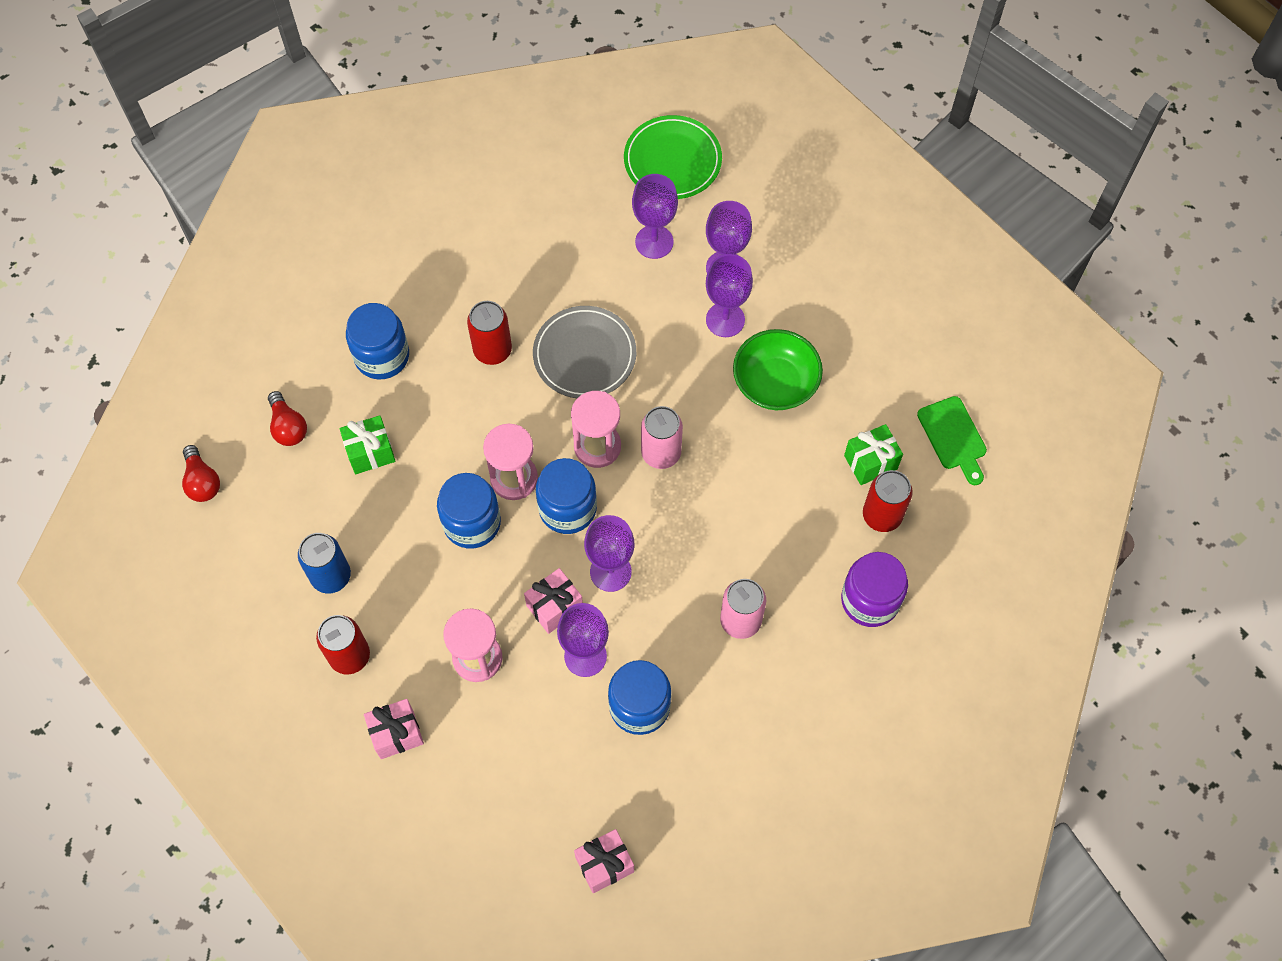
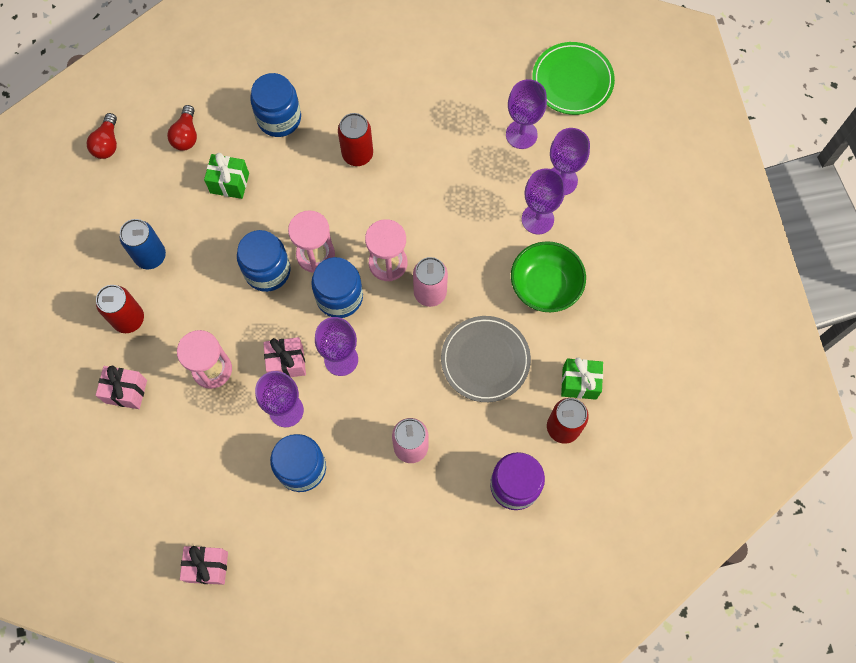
camera: 30 degrees right, 5 degrees up
grey plate [533,306,636,398] -> grey plate moved to [441,316,531,402]
green cutting board [917,396,987,485] -> none

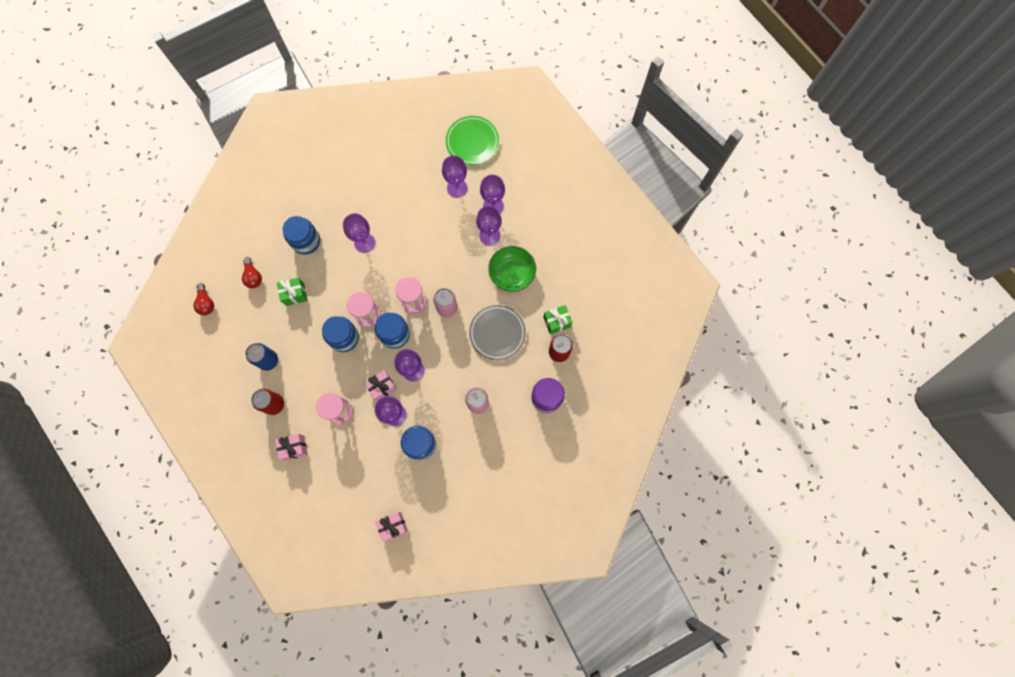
camera: 25 degrees left, 5 degrees up
red can [338,113,373,166] -> purple goblet [343,213,375,253]

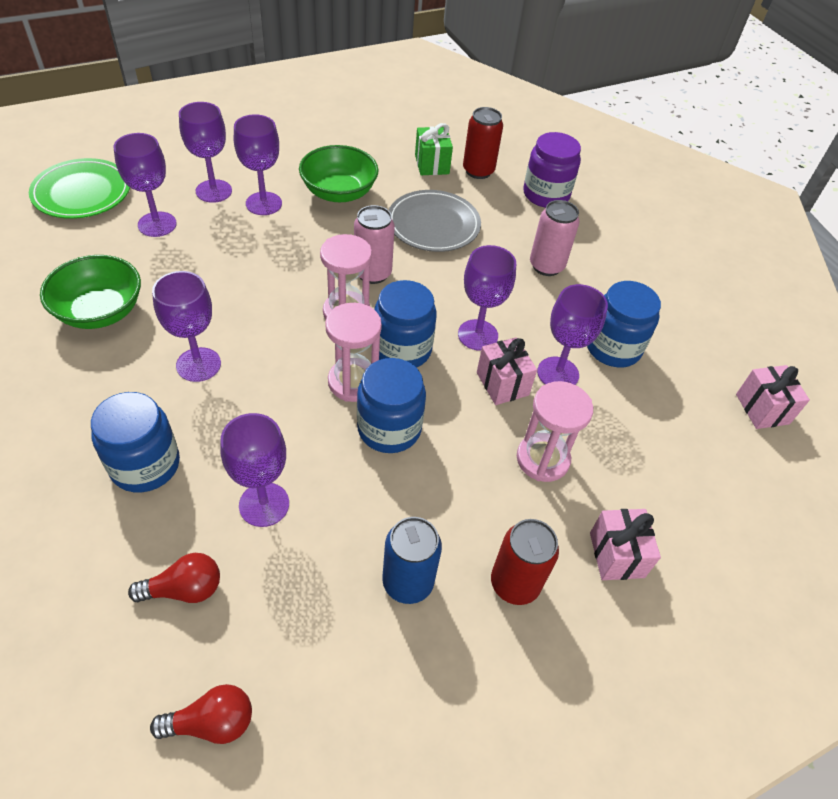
camera: 85 degrees left, 25 degrees down
green gift [277,278,308,306] -> purple goblet [220,413,289,527]
none -> green bowl [40,255,141,329]

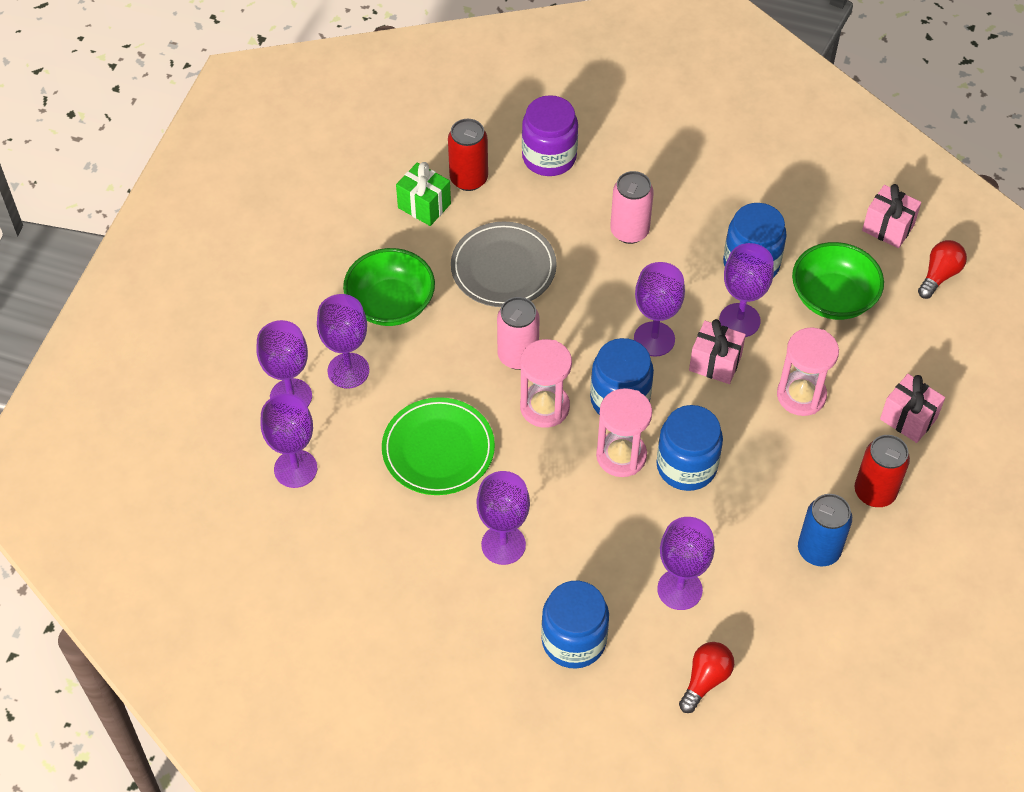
camera: 40 degrees left, 5 degrees up
green plate [29,158,130,219] -> green plate moved to [382,397,495,495]
green bowl [40,255,141,329] -> green bowl moved to [792,242,884,320]
red light bulb [150,684,252,744] -> red light bulb moved to [918,240,967,299]

